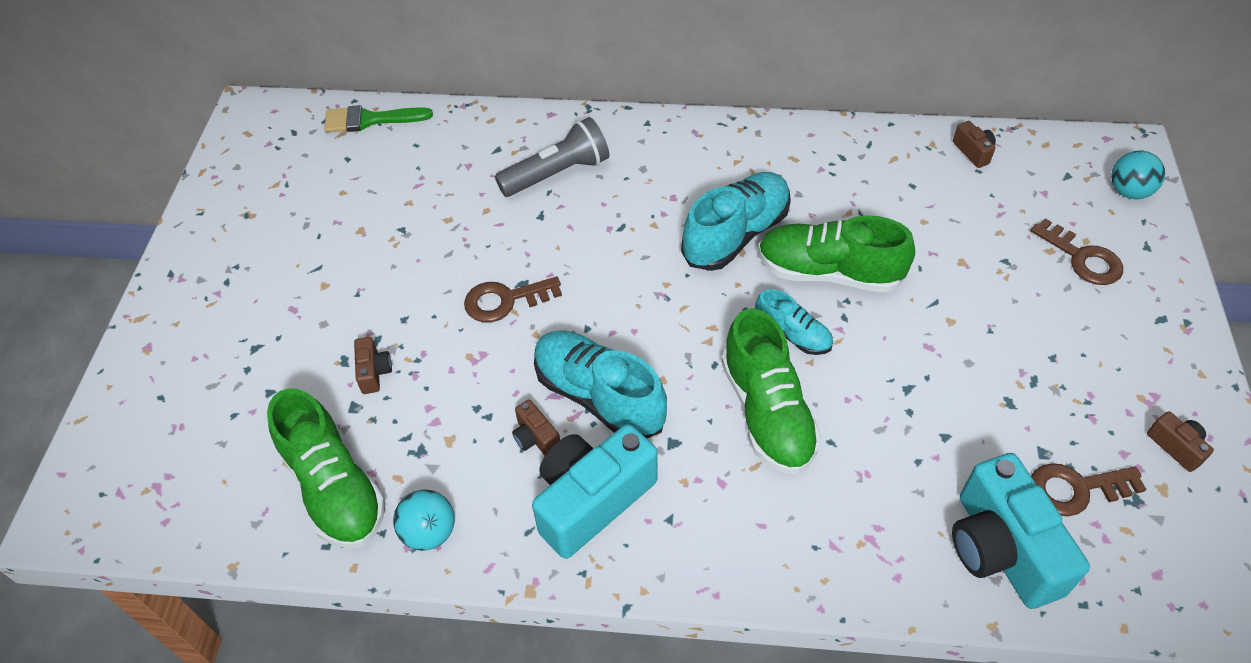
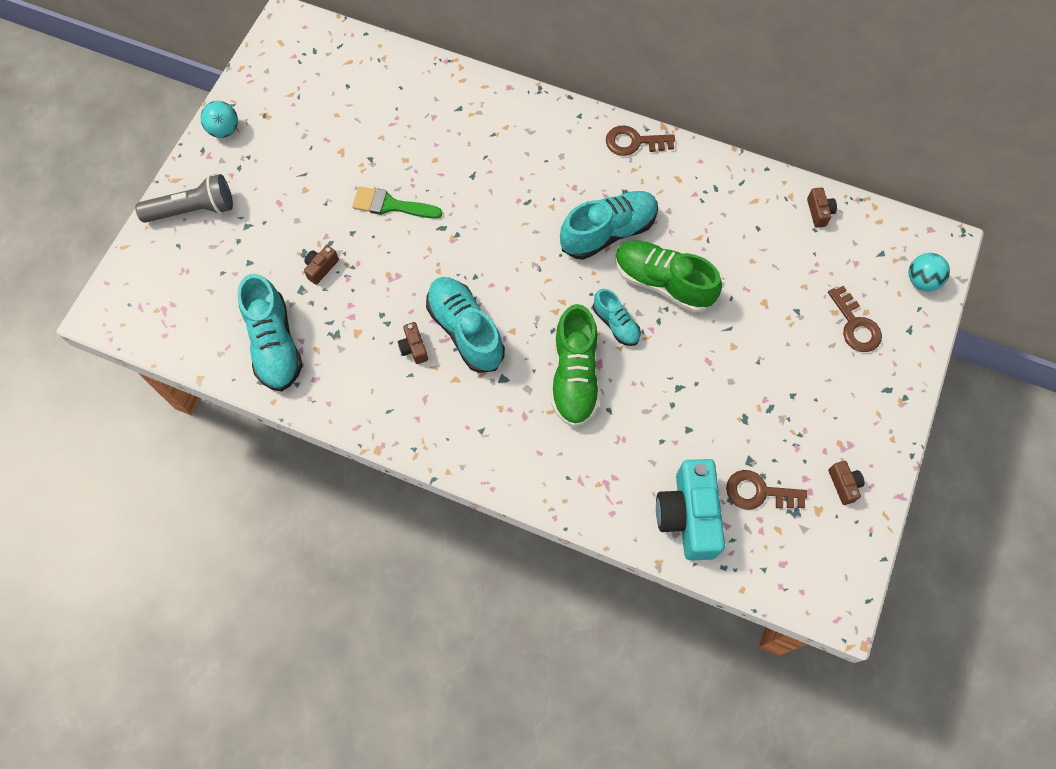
camera: 15 degrees right, 15 degrees up
green shoe [267,388,385,549] -> turquoise shoe [237,274,303,391]
green brush [324,105,433,132] -> green brush moved to [352,187,443,219]
brown camera [354,337,392,394] -> brown camera turned 150 degrees counterclockwise [304,245,339,285]
turquoise ball [393,489,455,551] -> turquoise ball moved to [201,101,238,138]
brown key [464,277,562,322] -> brown key moved to [606,125,675,156]
grey flashlight [495,117,609,197] -> grey flashlight moved to [135,174,233,223]
turquoise camera [532,424,658,559] -> none

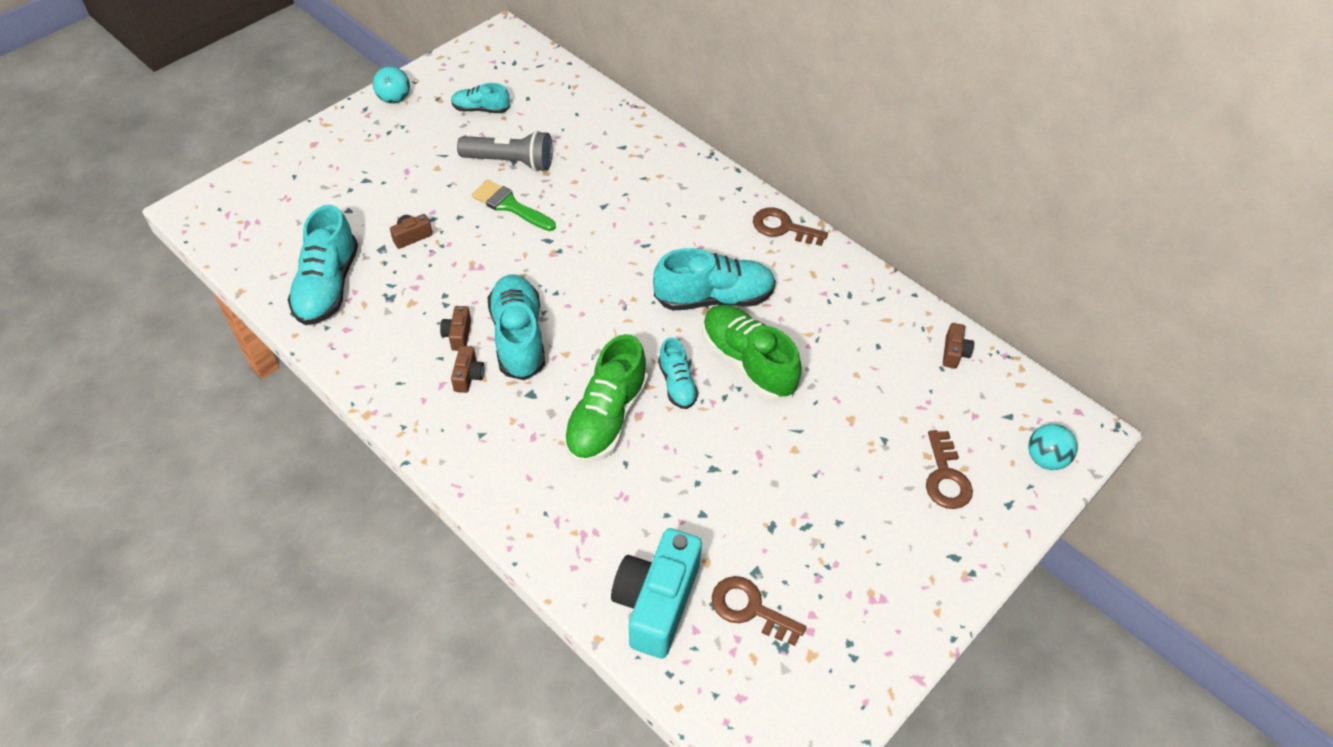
camera: 20 degrees right, 15 degrees down
grey flashlight [135,174,233,223] -> grey flashlight moved to [457,130,552,172]
brown camera [828,461,865,505] -> brown camera moved to [451,346,484,393]
none -> turquoise shoe [451,83,510,113]

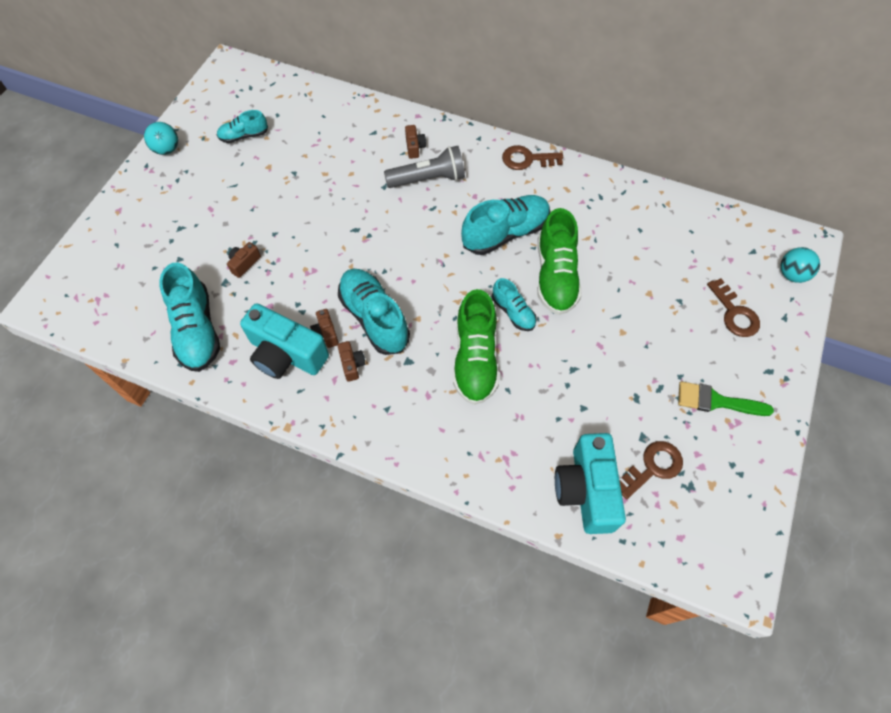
camera: 20 degrees left, 10 degrees up
grey flashlight [457,130,552,172] -> grey flashlight moved to [384,146,465,188]
green brush [472,180,556,231] -> green brush moved to [678,381,774,416]
green shoe [702,305,802,401] -> green shoe turned 120 degrees counterclockwise [537,208,582,315]
brown key [712,576,806,646] -> brown key turned 135 degrees clockwise [620,441,683,500]
brown camera [943,323,974,369] -> brown camera moved to [405,125,426,159]
none -> turquoise camera [240,303,329,379]

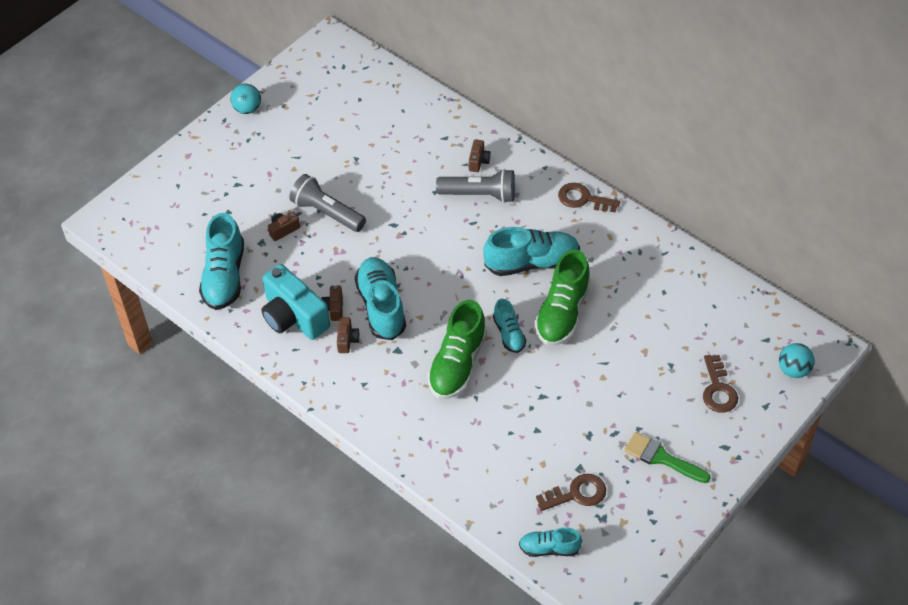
camera: 20 degrees right, 10 degrees down
turquoise shoe [217,110,268,143] -> turquoise shoe moved to [519,527,582,557]
turquoise camera [555,433,626,534] -> none
none -> grey flashlight [289,174,366,232]

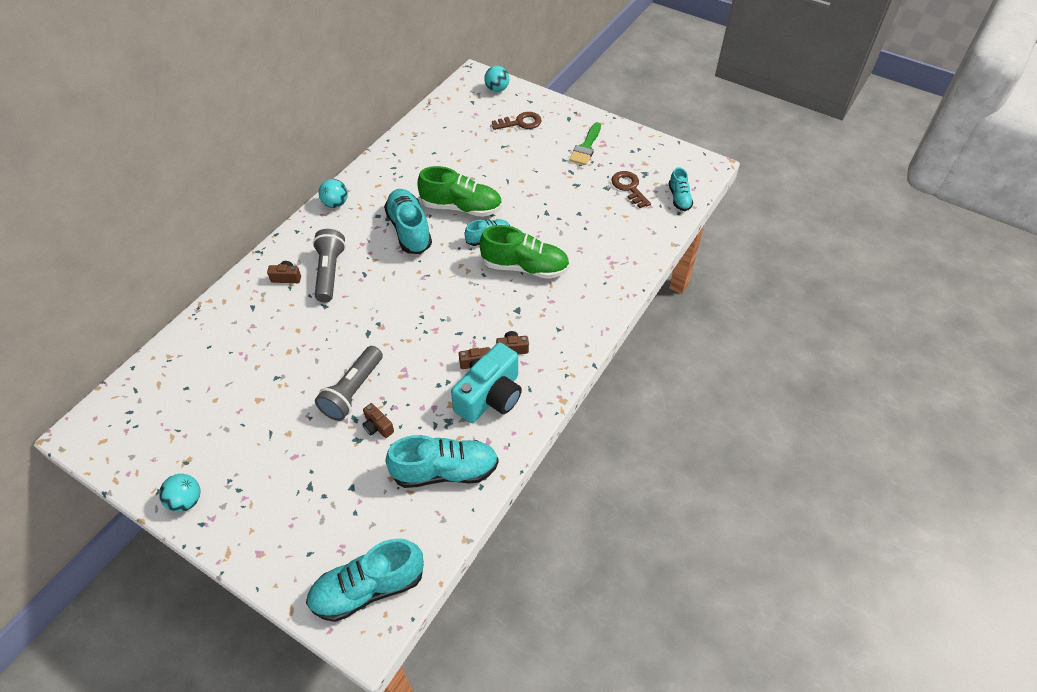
camera: 100 degrees left, 0 degrees up
turquoise shoe [355,257,406,340] -> turquoise shoe moved to [306,538,424,622]
brown key [558,183,620,213] -> turquoise ball [318,179,348,208]

